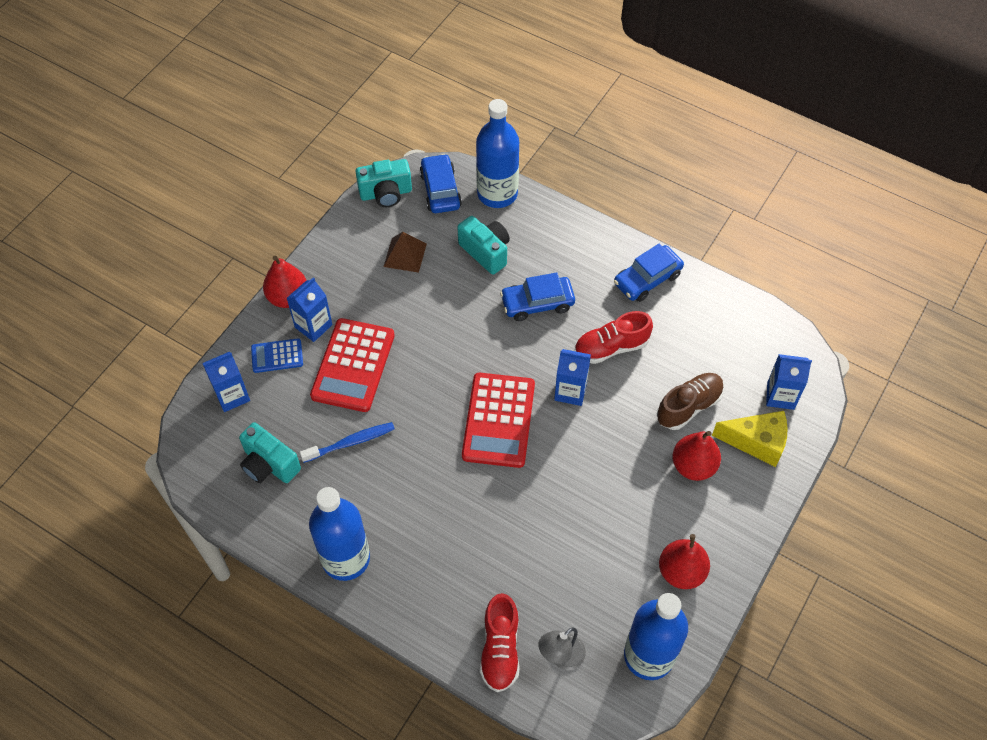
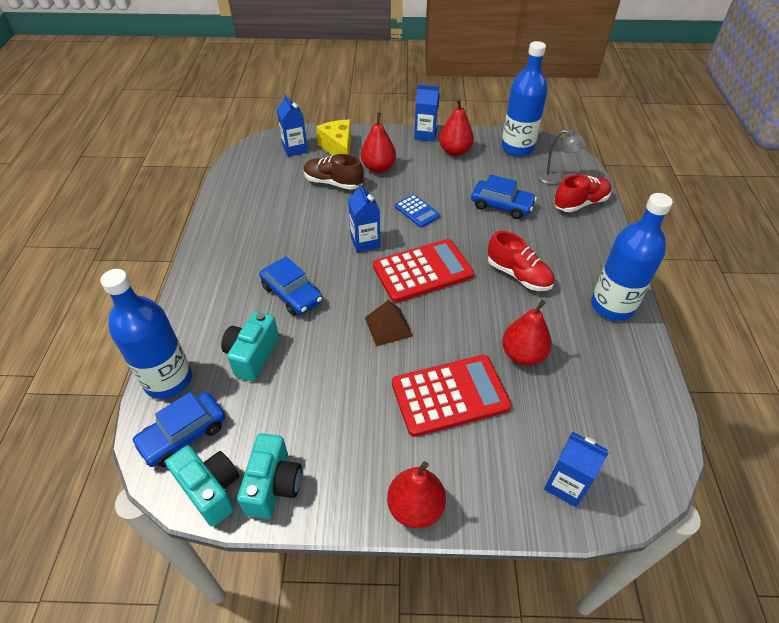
camera: 120 degrees left, 10 degrees down
turquoise camera [239,422,301,483] -> turquoise camera moved to [237,433,302,519]
blue calculator [251,338,303,373] -> blue calculator moved to [395,194,440,227]
blue carton [287,277,333,342] -> blue carton moved to [414,84,440,141]
blue toothbrush [299,422,395,463] -> red pear [502,300,552,366]
brown pyramid [384,232,427,273] -> brown pyramid moved to [365,300,413,346]
red shoe [575,311,653,364] -> red shoe moved to [488,231,555,291]
blue car [614,244,684,302] -> blue car moved to [471,174,537,219]

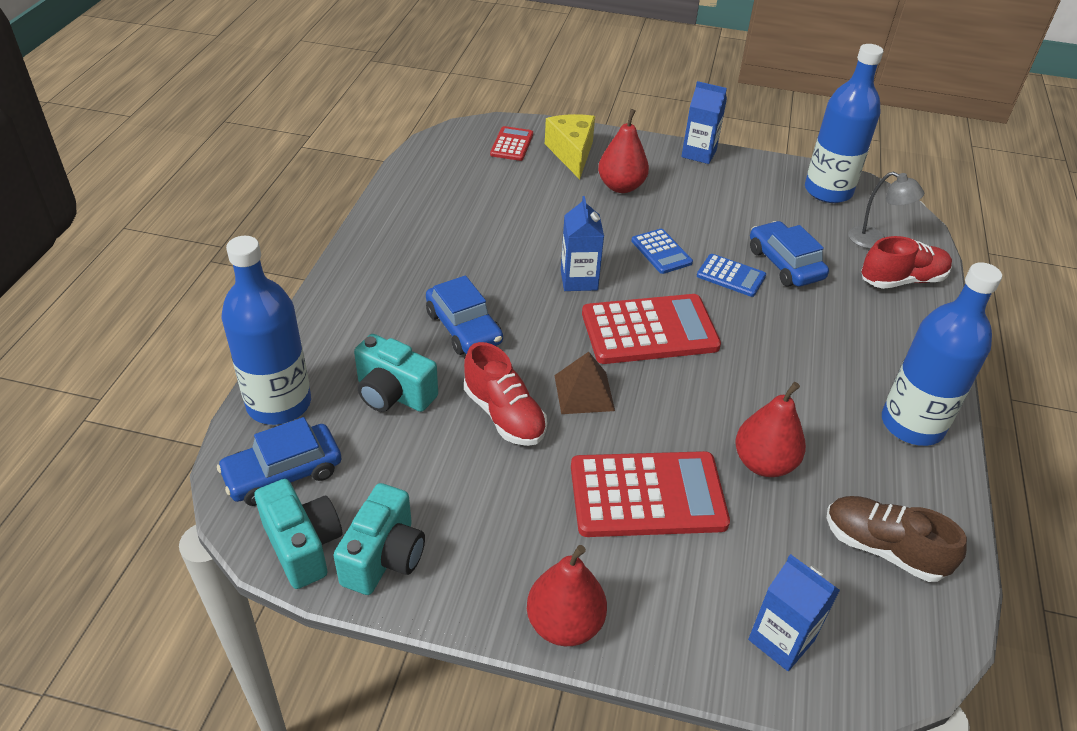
camera: 10 degrees right, 5 degrees down
turquoise camera [221,311,279,381] -> turquoise camera turned 90 degrees counterclockwise [354,334,438,412]
blue carton [277,94,308,157] -> red calculator [490,126,533,161]
brown shoe [304,154,364,190] -> brown shoe moved to [827,496,967,582]
red pear [439,98,474,156] -> none
blue car [471,174,537,219] -> blue car turned 150 degrees counterclockwise [750,221,829,287]
red shoe [488,231,555,291] -> red shoe moved to [464,342,547,446]
none -> blue calculator [697,254,766,297]

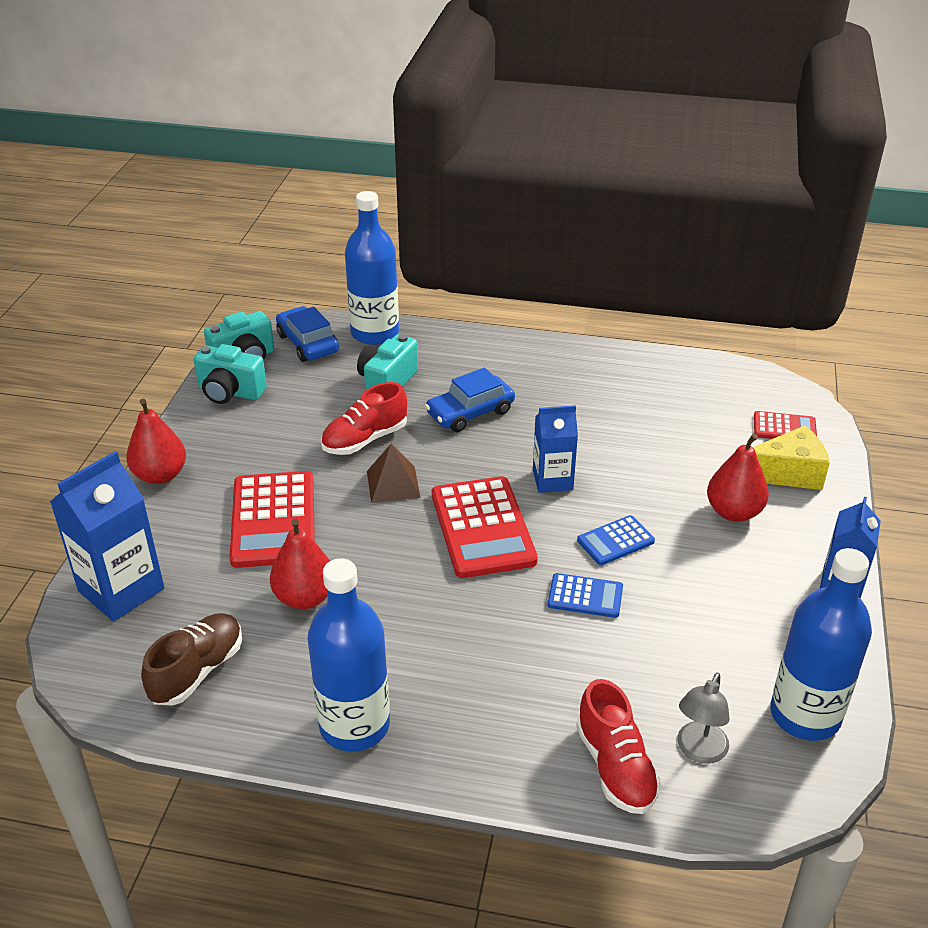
camera: 90 degrees right, 5 degrees down
blue calculator [697,254,766,297] -> blue calculator turned 105 degrees counterclockwise [548,573,623,618]
blue carton [748,554,840,671] -> blue carton [50,451,164,621], size x1.58
blue car [750,221,829,287] -> none

